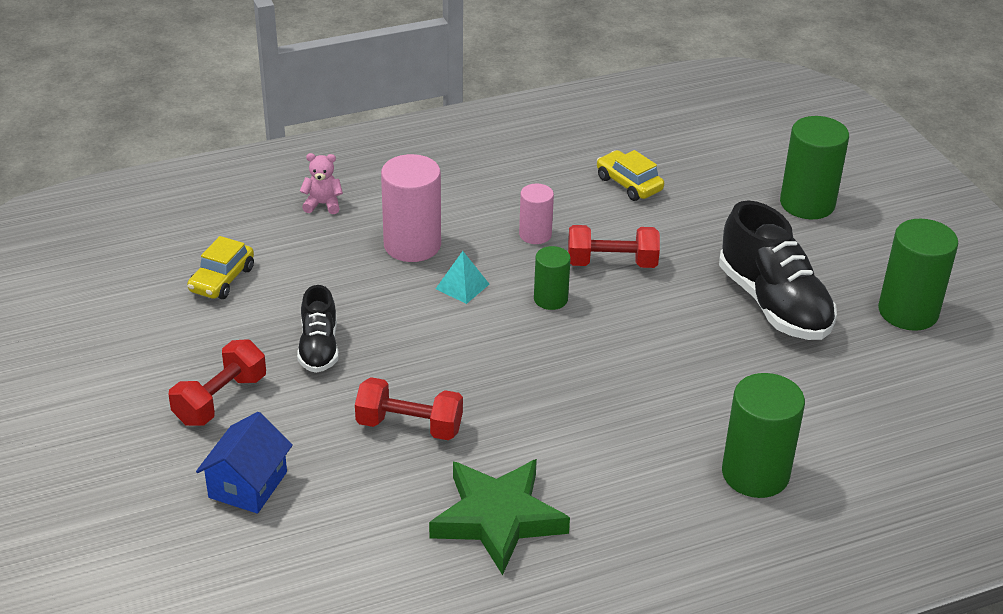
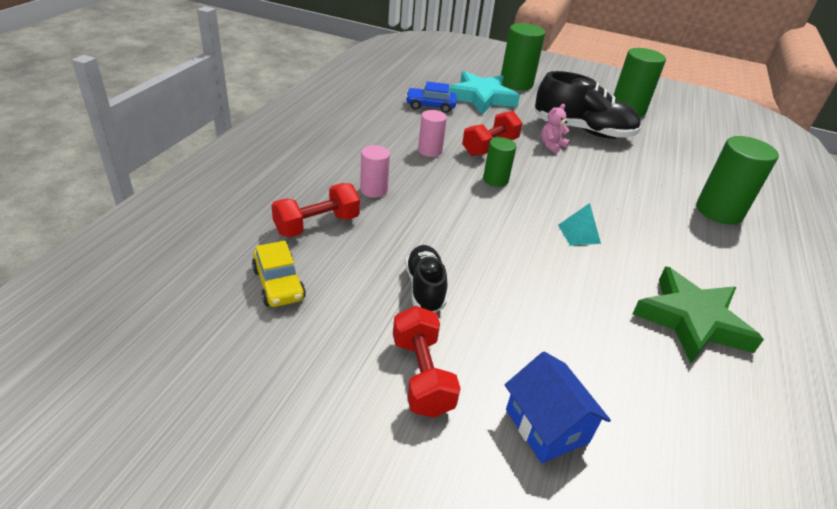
camera: 50 degrees left, 0 degrees up
black shoe [297,285,339,373] -> black shoe turned 135 degrees counterclockwise [405,245,447,312]
pink teddy bear [300,153,343,214] -> pink teddy bear moved to [541,104,570,153]
red dumbbell [355,377,463,440] -> red dumbbell moved to [271,183,360,237]
pink cylinder [381,154,441,262] -> pink cylinder [360,145,390,198], size x0.57
turquoise pyramid [436,251,489,304] -> turquoise pyramid moved to [558,203,601,246]
yellow car [597,150,664,201] -> blue car [406,82,457,113]
none -> turquoise star [449,71,520,115]

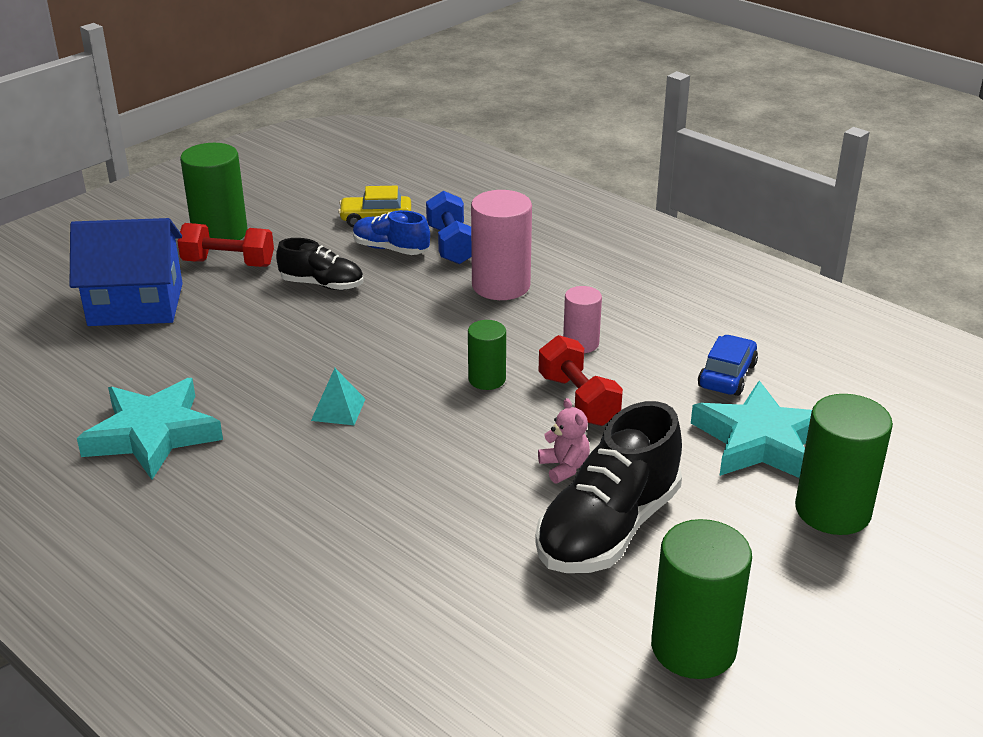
camera: 115 degrees right, 5 degrees down
red dumbbell [271,183,360,237] -> blue dumbbell [426,191,472,264]
pink cylinder [360,145,390,198] -> pink cylinder [471,190,532,300], size x1.74
blue house [505,352,611,463] -> blue house [69,218,183,326], size x1.55
green star [632,266,764,363] -> turquoise star [77,378,223,480]
green cylinder [697,136,779,224] -> green cylinder moved to [180,143,248,240]
none -> blue shoe [353,210,430,255]

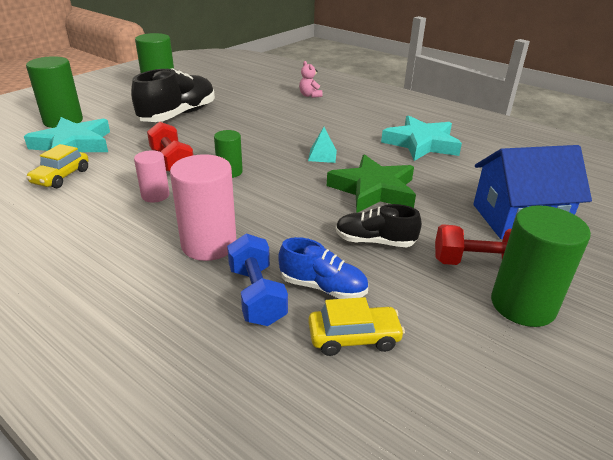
camera: 175 degrees right, 0 degrees up
pink teddy bear [538,398,590,483] -> pink teddy bear moved to [299,61,323,98]
blue car [698,335,758,396] -> yellow car [26,144,89,188]
none -> green star [327,154,416,213]

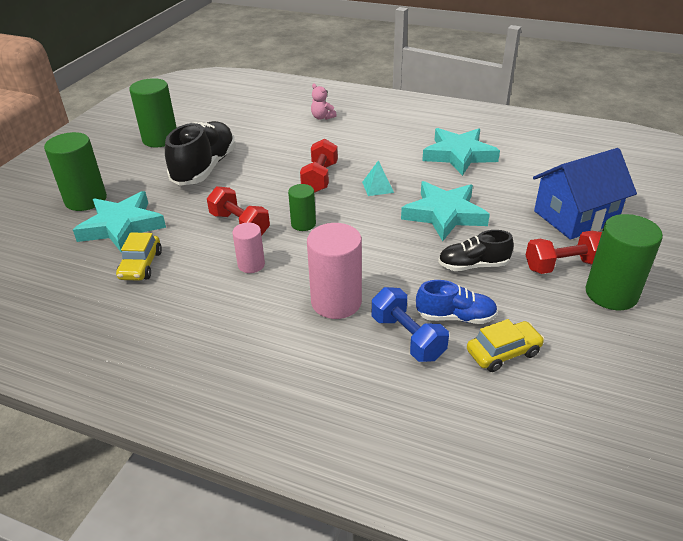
camera: 15 degrees left, 5 degrees up
green star [327,154,416,213] -> turquoise star [401,181,490,241]
none -> red dumbbell [300,139,338,193]

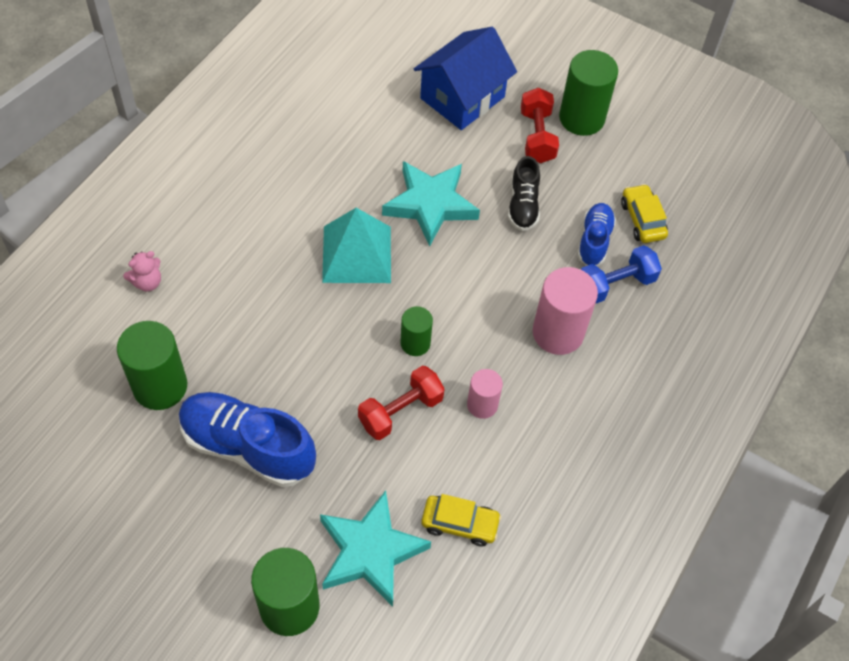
camera: 85 degrees left, 20 degrees up
green cylinder [129,78,177,147] -> green cylinder moved to [117,321,187,410]
black shoe [165,121,236,186] -> blue shoe [179,392,316,487]
red dumbbell [300,139,338,193] -> none
turquoise pyramid [362,160,394,196] -> turquoise pyramid [322,208,391,283], size x2.05
turquoise star [422,128,500,176] -> none
blue house [533,148,637,240] -> blue house turned 60 degrees clockwise [414,27,517,130]

